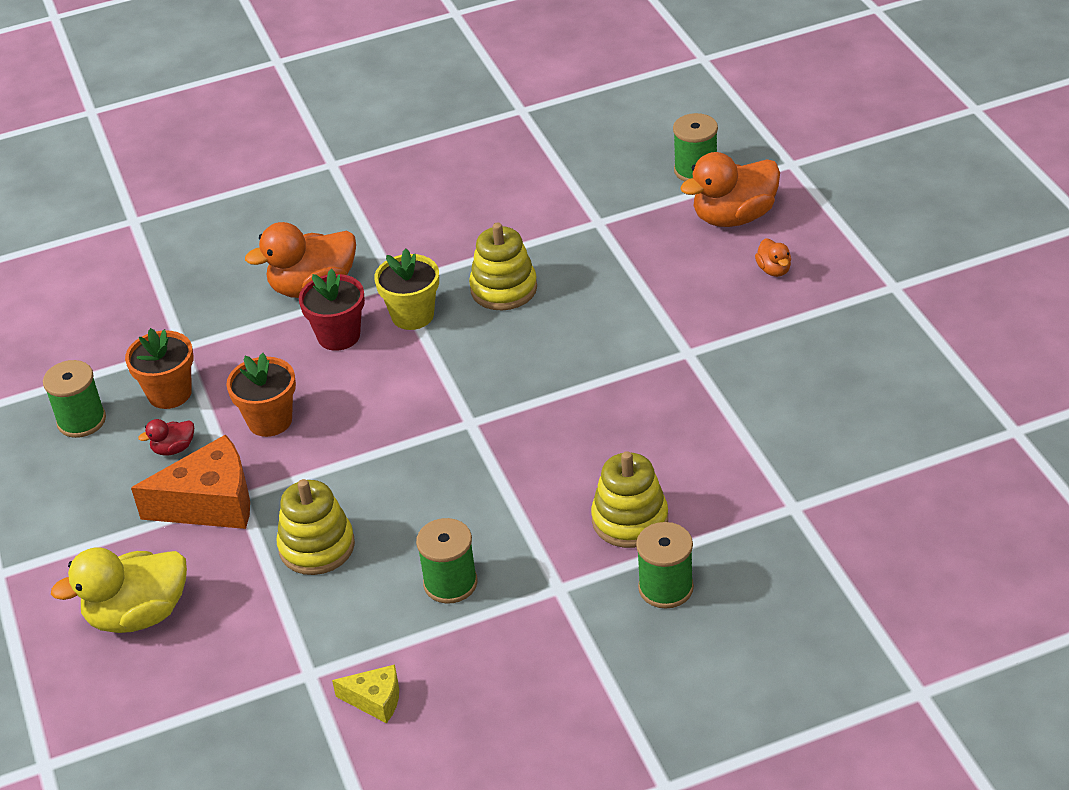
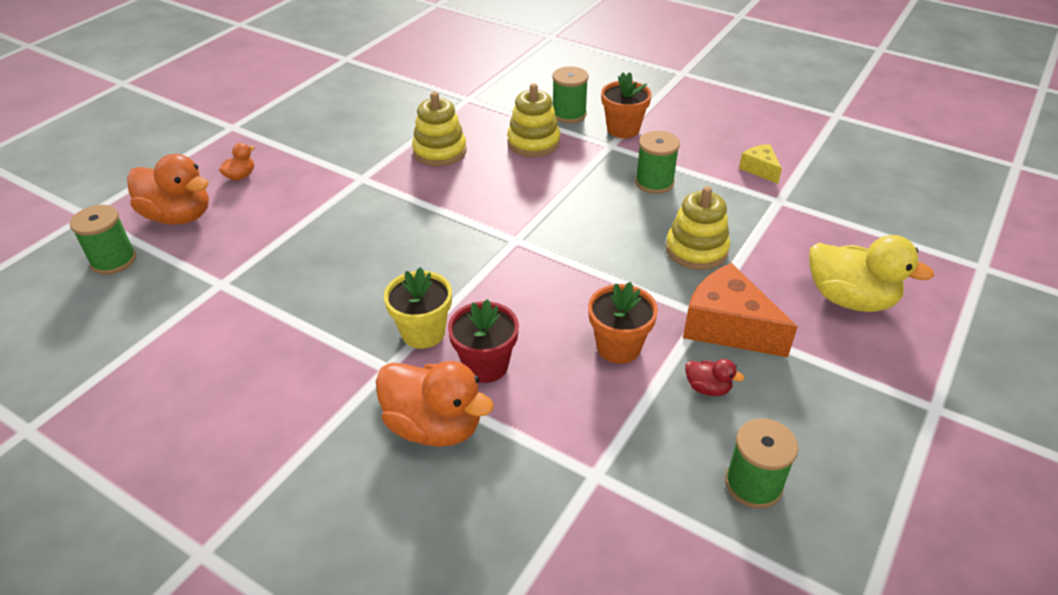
camera: 130 degrees left, 0 degrees up
orange flower pot [125,328,194,409] -> orange flower pot moved to [601,72,652,138]
yellow stacking toy [469,223,537,310] -> yellow stacking toy moved to [412,92,467,166]

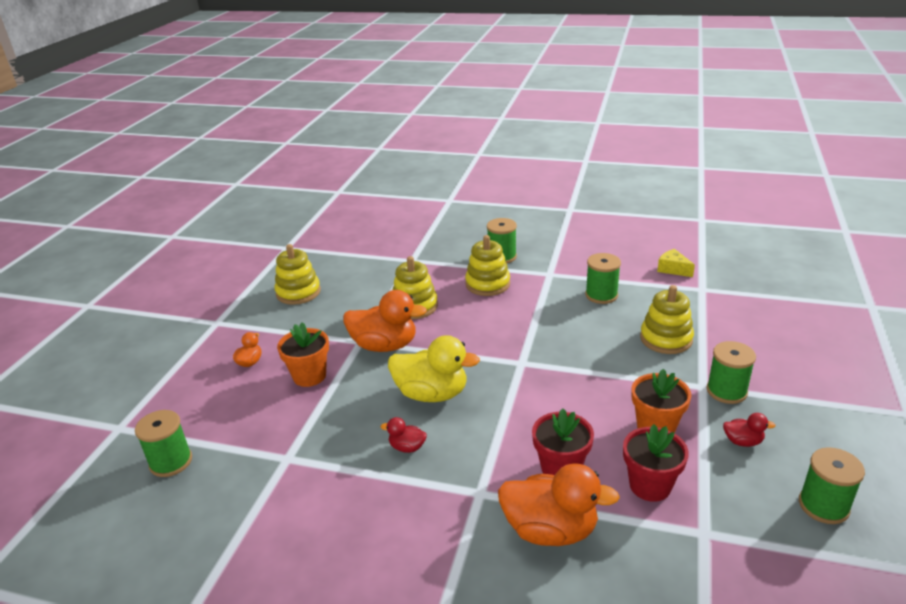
camera: 15 degrees left, 10 degrees down
orange duck [127,154,209,225] -> orange duck moved to [343,290,427,352]
yellow flower pot [384,267,452,349] -> none
orange flower pot [601,72,652,138] -> orange flower pot moved to [277,322,329,387]
orange cheese [683,263,798,357] -> green spool [706,341,756,404]
yellow duck [809,235,934,312] -> yellow duck moved to [388,335,480,402]
none -> yellow stacking toy [274,244,321,305]
none -> red duck [381,417,427,453]
none -> red flower pot [623,424,689,502]

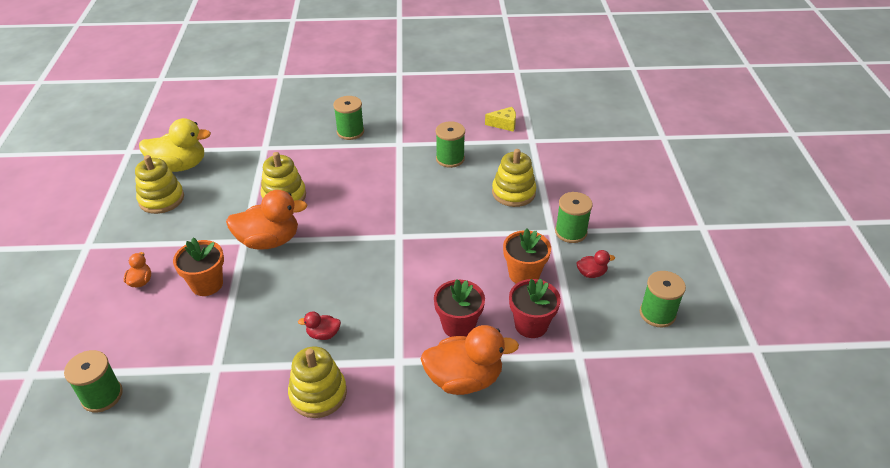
camera: 20 degrees left, 10 degrees up
yellow duck [388,335,480,402] -> yellow duck moved to [139,118,211,172]
yellow stacking toy [465,235,510,296] -> yellow stacking toy moved to [288,346,347,418]
yellow cheese [657,249,695,277] -> yellow cheese turned 150 degrees clockwise [485,107,516,132]

